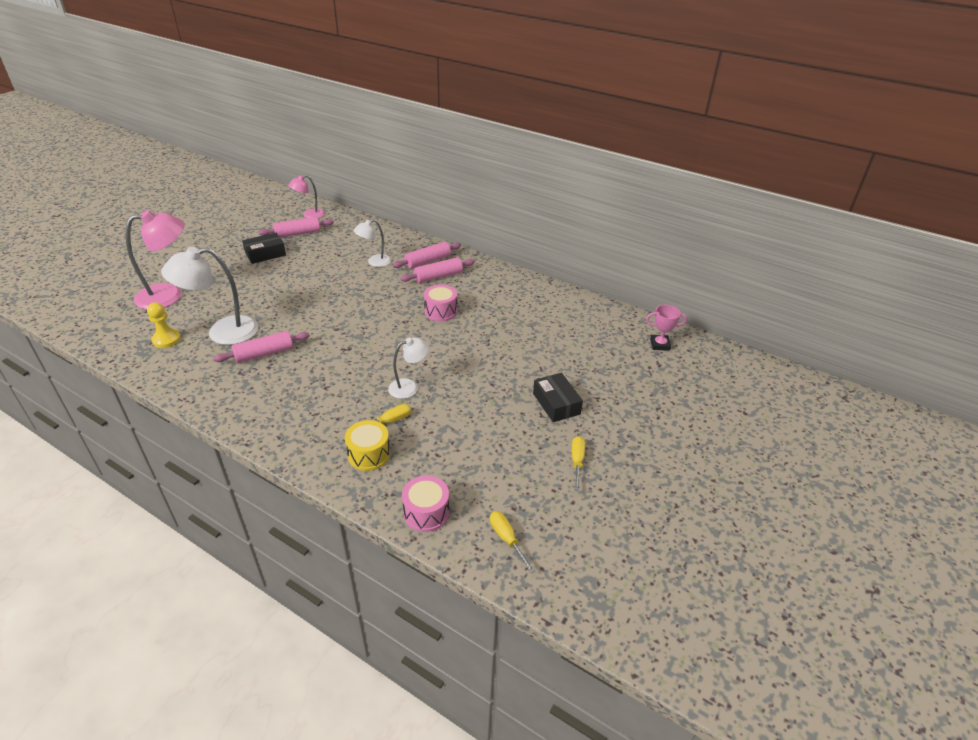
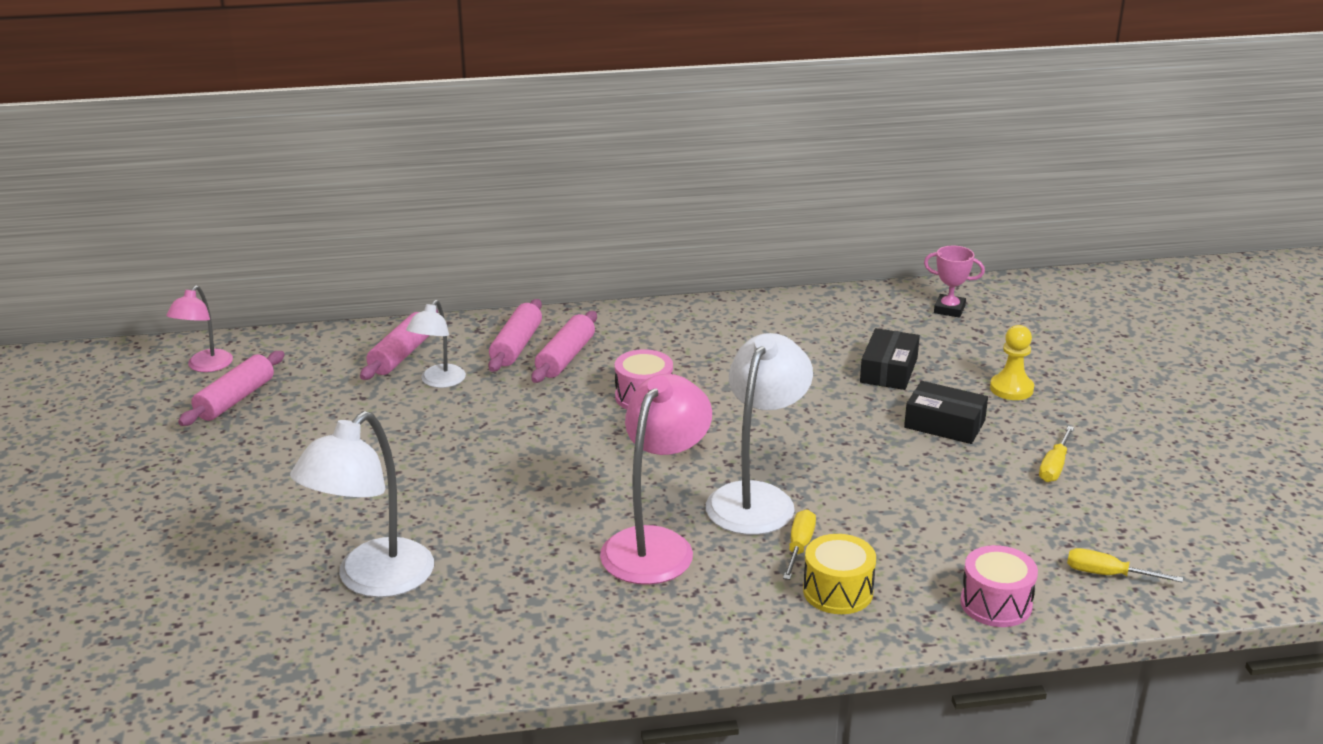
camera: 40 degrees left, 10 degrees down
pink lamp [126,210,184,310] -> pink lamp moved to [600,374,712,585]
yellow pawn [147,302,181,348] -> yellow pawn moved to [990,325,1034,400]
pink rolling pin [214,331,310,363] -> pink rolling pin moved to [360,309,438,380]
black box [242,233,286,264] -> black box moved to [860,328,920,390]
white lamp [388,338,429,399] -> white lamp [706,333,813,535], size x1.76
yellow screwdriver [572,436,585,491] -> yellow screwdriver turned 120 degrees counterclockwise [1039,426,1074,482]
pink trophy [646,305,687,351] -> pink trophy turned 60 degrees clockwise [924,246,985,318]

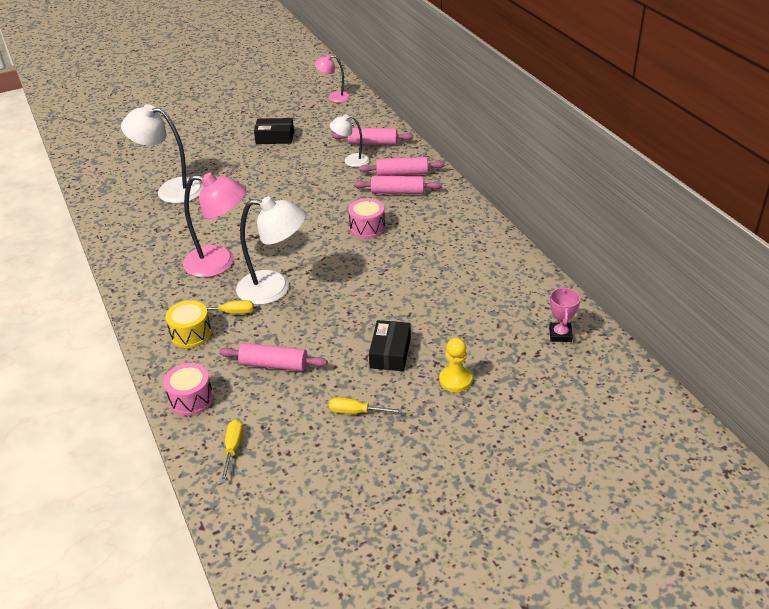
camera: 75 degrees right, 10 degrees up
pink rolling pin [178,351,285,426] -> pink rolling pin moved to [219,343,328,371]
black box [860,328,920,390] -> black box moved to [254,118,294,144]

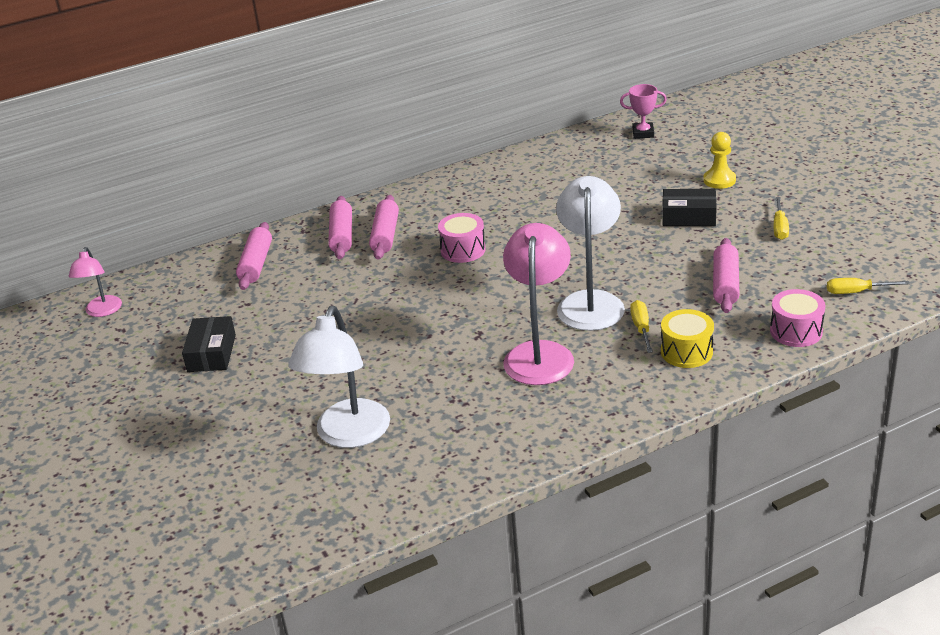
camera: 90 degrees left, 5 degrees down
white lamp [330,114,369,167] -> none

